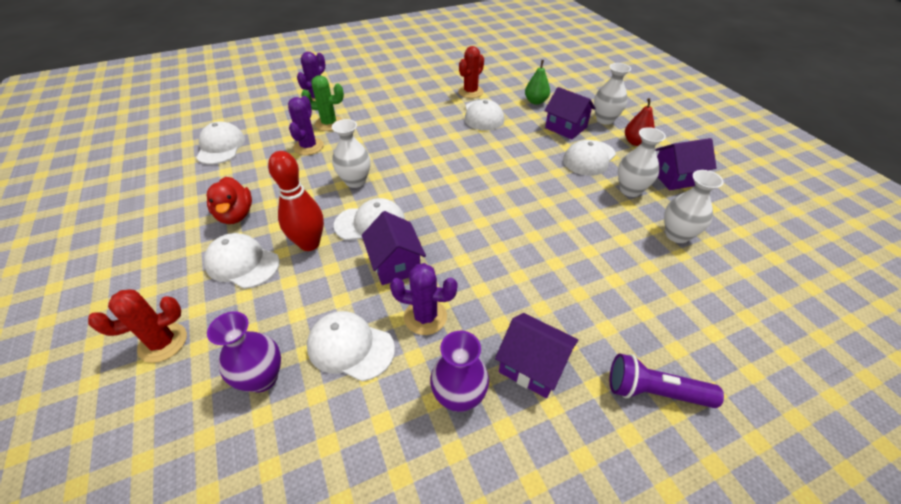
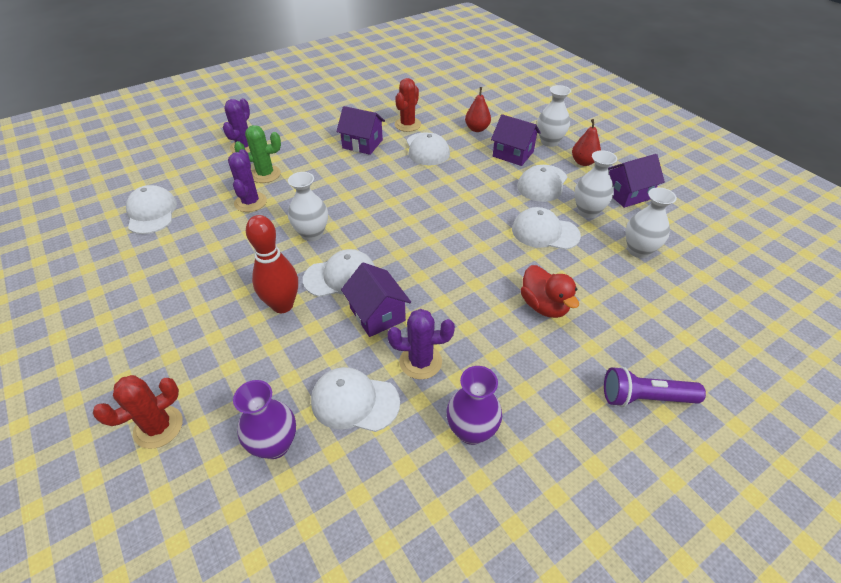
camera: 10 degrees left, 0 degrees up
white cap [204,233,280,289] -> white cap moved to [512,207,581,250]
red duck [207,177,252,224] -> red duck moved to [521,265,579,318]
purple house [495,313,578,398] -> purple house moved to [336,106,385,155]
green pear [525,60,550,105] -> red pear [465,87,491,132]

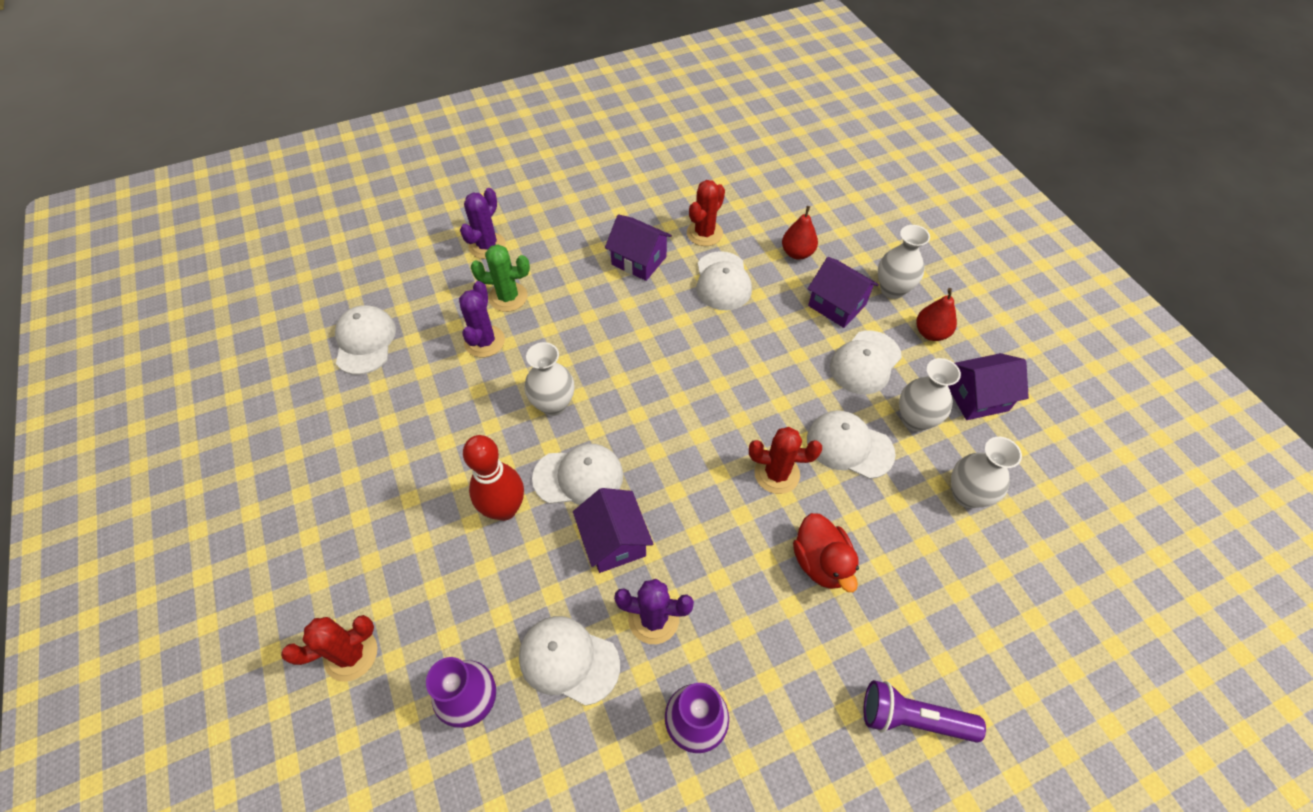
camera: 10 degrees right, 10 degrees up
none -> red cactus [749,427,822,494]

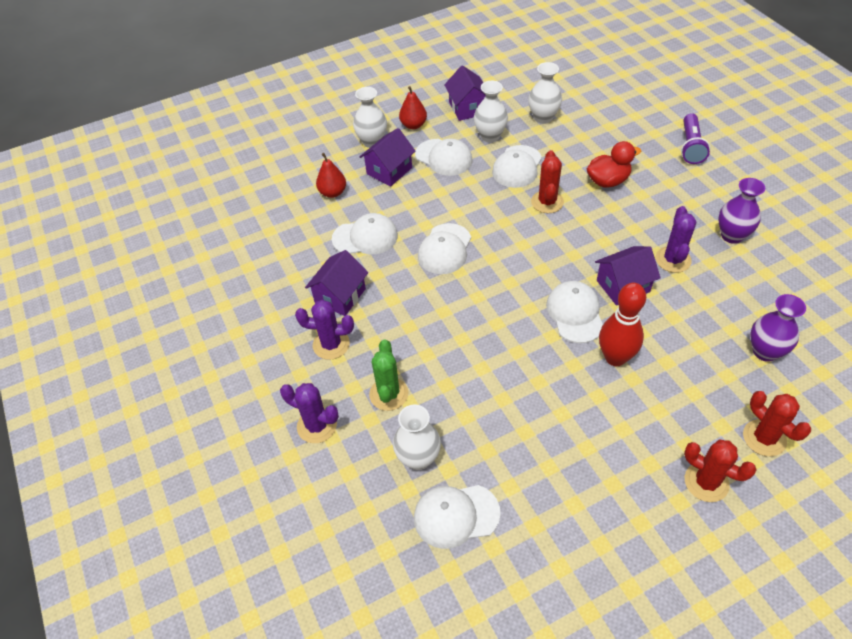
camera: 90 degrees left, 5 degrees down
purple cactus [459,281,505,357] -> purple cactus moved to [295,300,354,360]
white cap [519,616,620,706] -> white cap moved to [418,223,471,274]
white vase [525,342,574,416] -> white vase moved to [393,405,441,470]
red cactus [687,180,725,246] -> red cactus moved to [684,440,757,502]

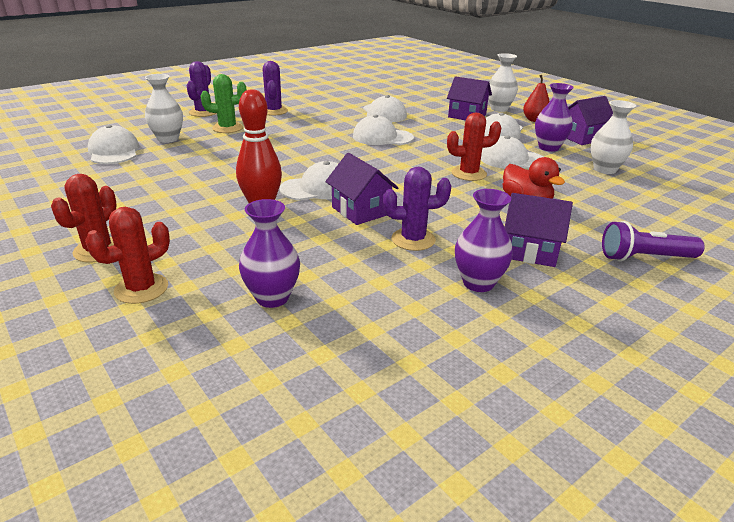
camera: 75 degrees right, 20 degrees down
purple house [305,250,368,316] -> purple house moved to [505,193,573,267]
red pear [316,153,346,198] -> none
white vase [474,81,508,142] -> purple vase [535,83,574,152]

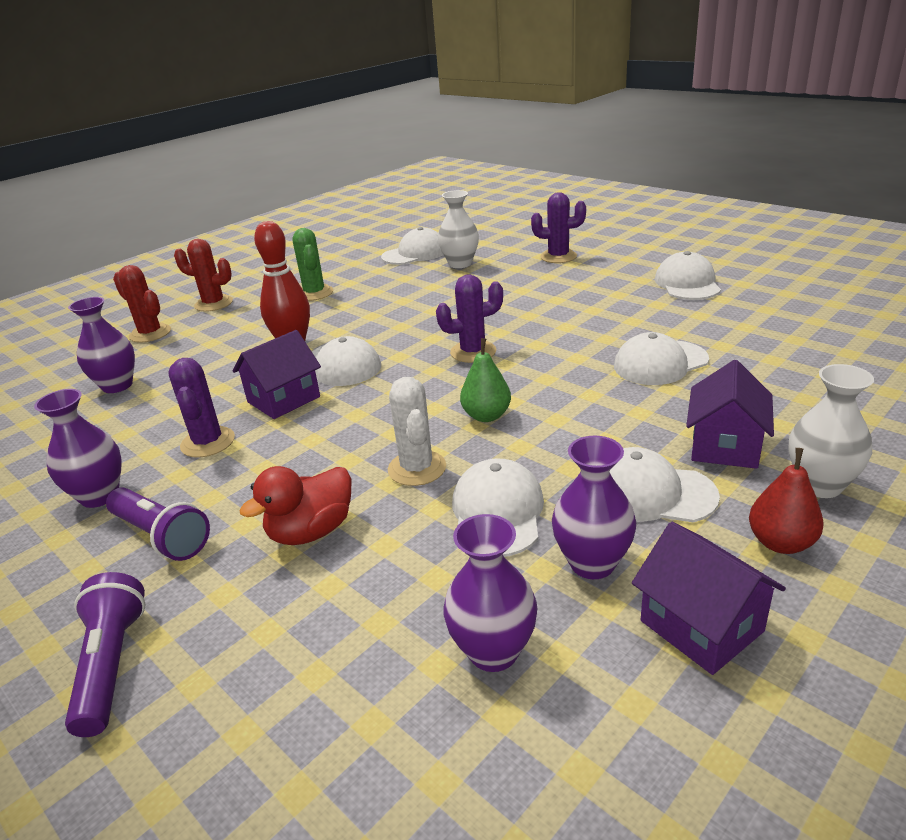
camera: 85 degrees right, 0 degrees up
green cactus [201,74,246,133] -> green cactus moved to [292,228,333,301]
purple cactus [262,61,288,116] -> purple cactus moved to [436,275,503,363]
white cap [353,114,414,145] -> white cap moved to [655,251,721,300]
red cactus [447,112,501,181] -> white cactus [388,377,446,486]
purple house [505,193,573,267] -> purple flashlight [106,487,210,561]
white vase [591,100,636,174] -> purple vase [443,514,538,672]
none -> green pear [460,338,511,422]

